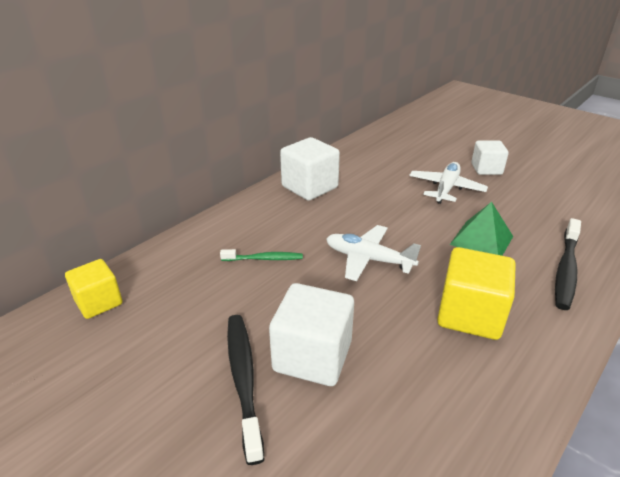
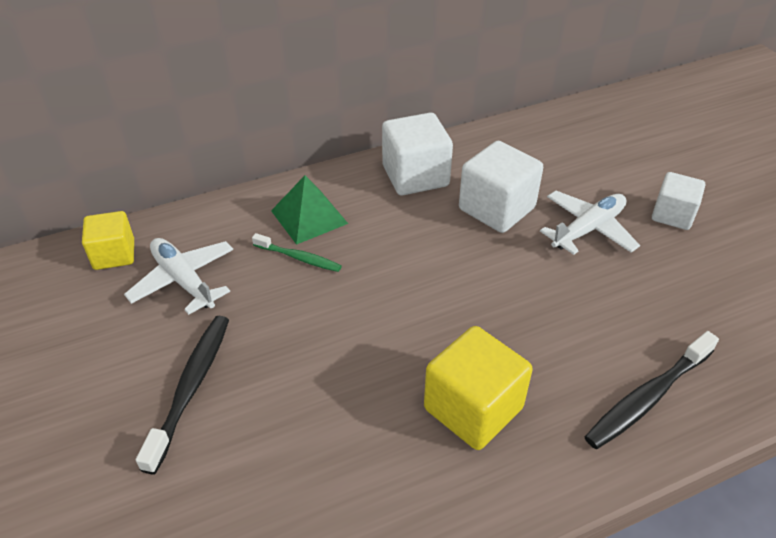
camera: 25 degrees right, 10 degrees up
white cube [269,283,354,386] -> white cube moved to [459,141,543,233]
white plane [326,225,421,281] -> white plane moved to [124,238,233,315]
green pyramid [450,202,513,256] -> green pyramid moved to [271,175,348,245]

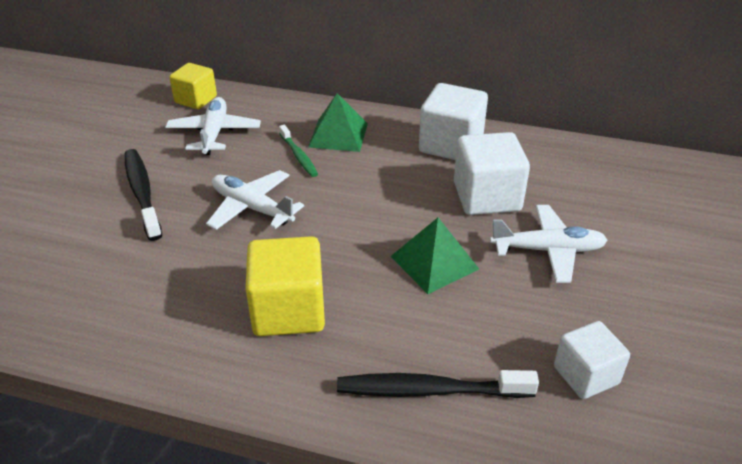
camera: 40 degrees right, 5 degrees down
black toothbrush [136,316,229,474] -> black toothbrush turned 75 degrees counterclockwise [125,149,162,241]
white cube [652,172,705,230] -> white cube moved to [554,321,630,399]
none -> white plane [206,170,304,230]
none -> green pyramid [390,218,479,294]

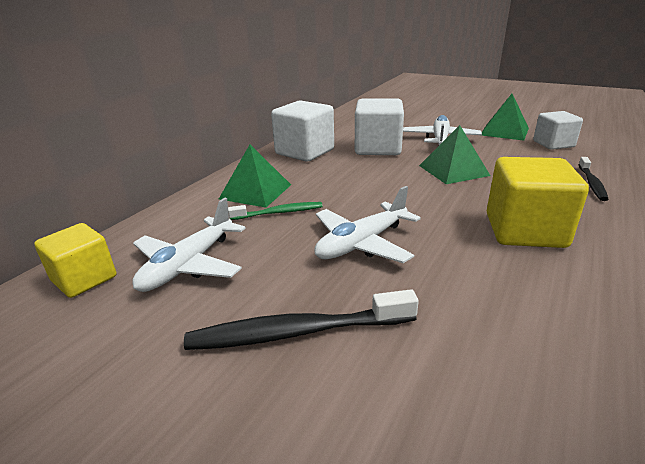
camera: 75 degrees left, 10 degrees down
white plane [166,97,261,155] -> white plane turned 75 degrees counterclockwise [132,198,246,292]
black toothbrush [337,370,539,398] -> black toothbrush [578,157,609,201], size x0.61
none -> green pyramid [481,94,529,141]

